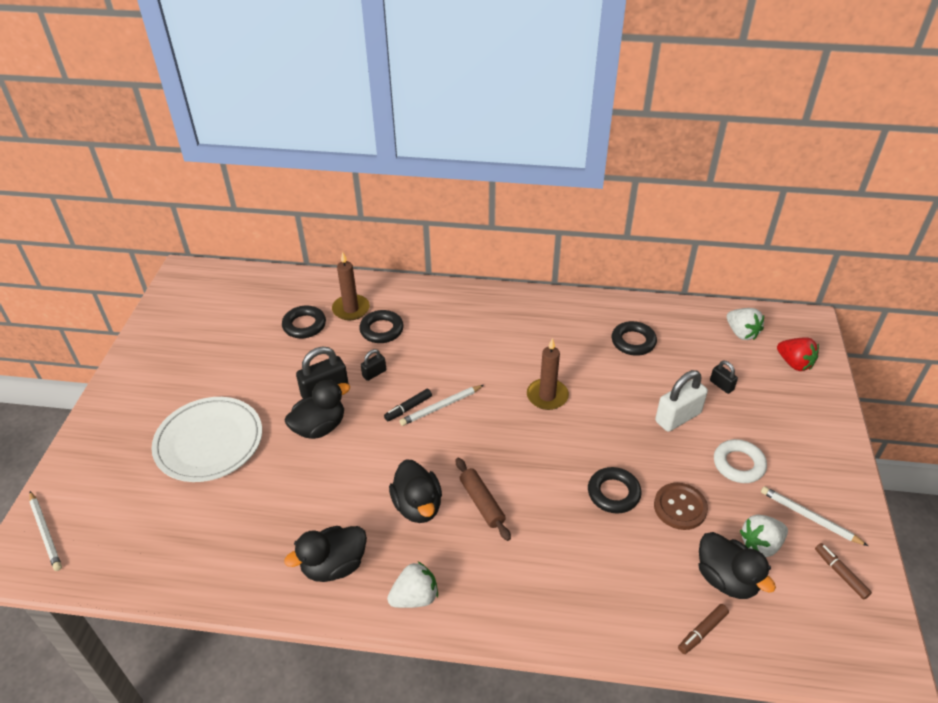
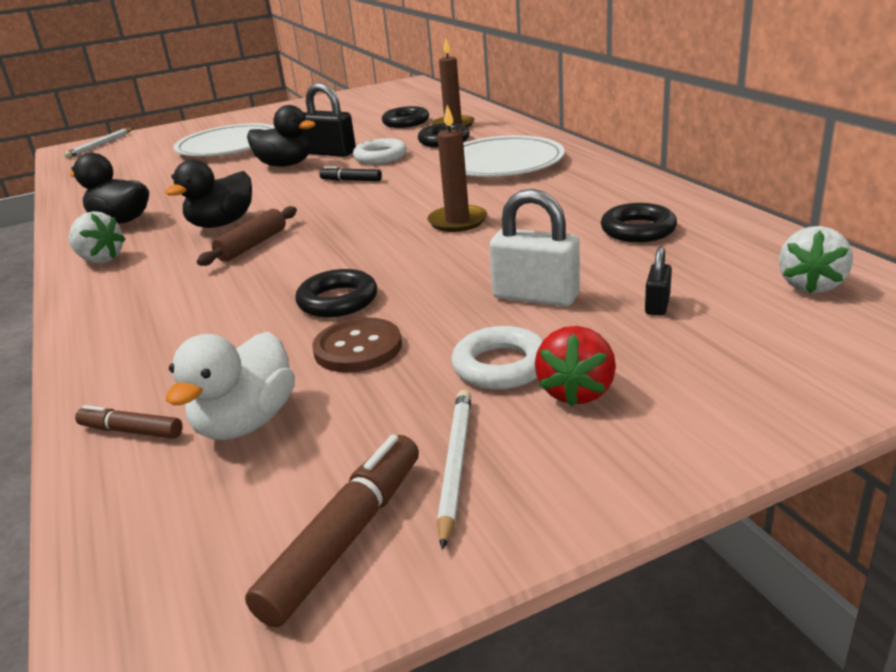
camera: 60 degrees right, 15 degrees down
black padlock [361,349,386,381] -> white ring [353,138,407,164]
white pencil [399,385,484,426] -> none
black duck [698,532,776,599] -> white duck [166,332,295,440]
white strawberry [740,515,788,557] -> none
red strawberry [777,337,819,371] -> red strawberry moved to [535,326,616,407]
brown marker [815,543,872,600] -> brown marker [245,435,419,628], size x1.70
none -> white plate [463,135,565,177]

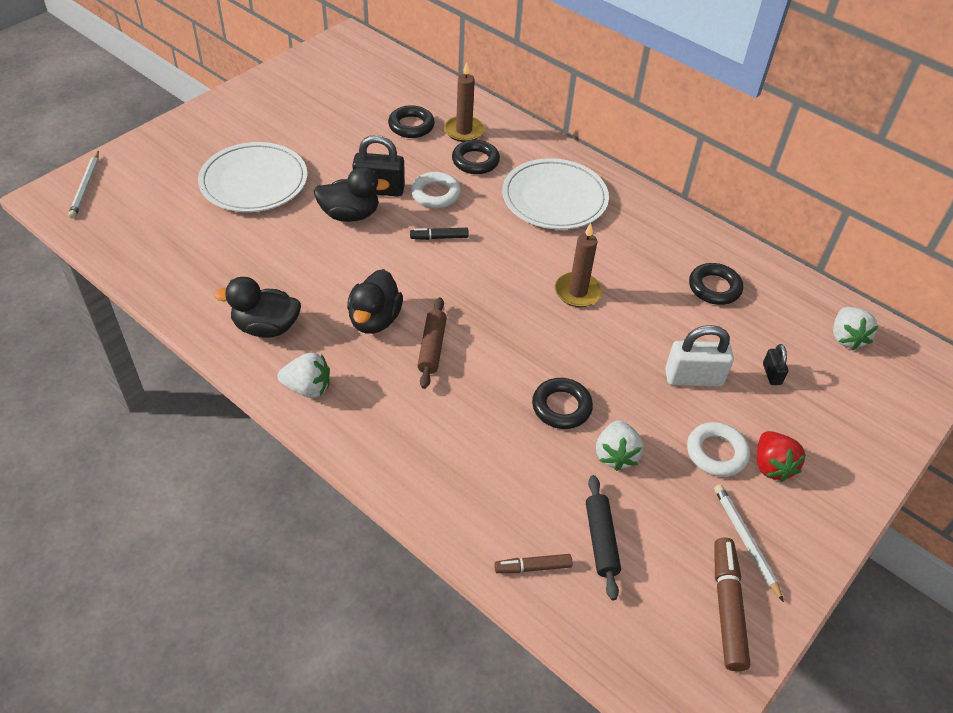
camera: 30 degrees left, 20 degrees up
white duck [166,332,295,440] -> black rolling pin [586,475,621,600]
brown button [312,317,402,373] -> white strawberry [596,420,644,471]

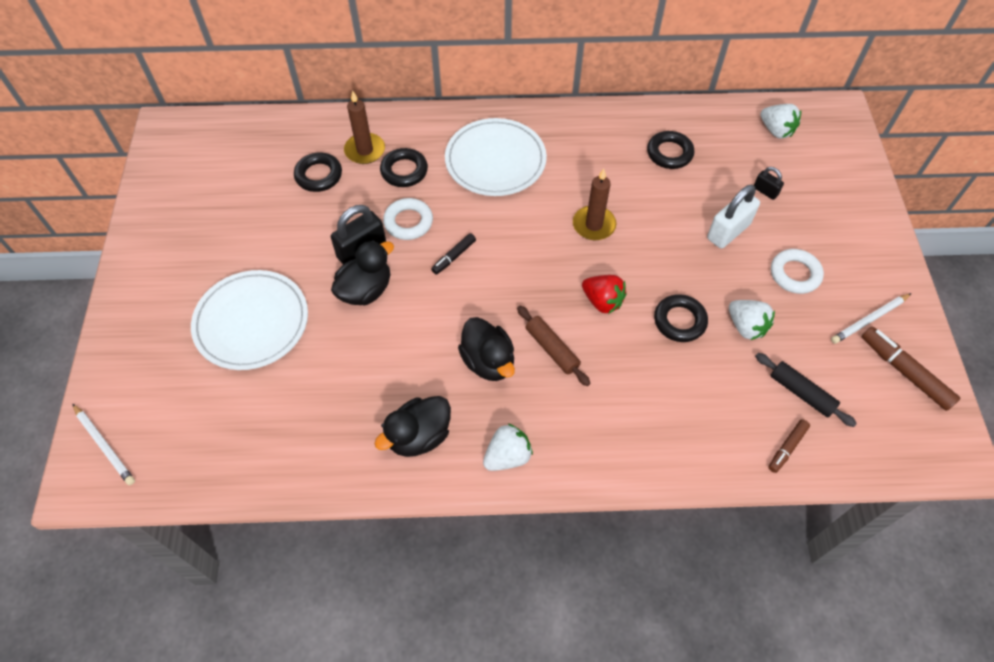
camera: 40 degrees left, 10 degrees up
white pencil [714,485,784,602] -> white pencil turned 60 degrees counterclockwise [831,293,912,344]
red strawberry [757,431,806,482] -> red strawberry moved to [582,275,627,314]

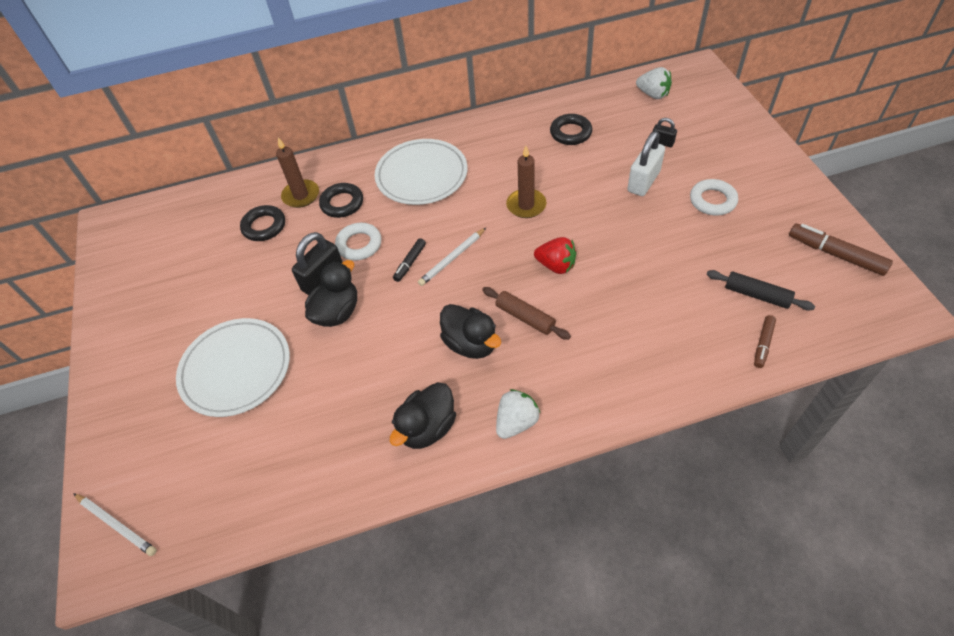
camera: 10 degrees left, 5 degrees down
black ring [654,294,708,342] -> none
white strawberry [729,300,775,340] -> none
white pencil [831,293,912,344] -> white pencil moved to [418,228,486,286]

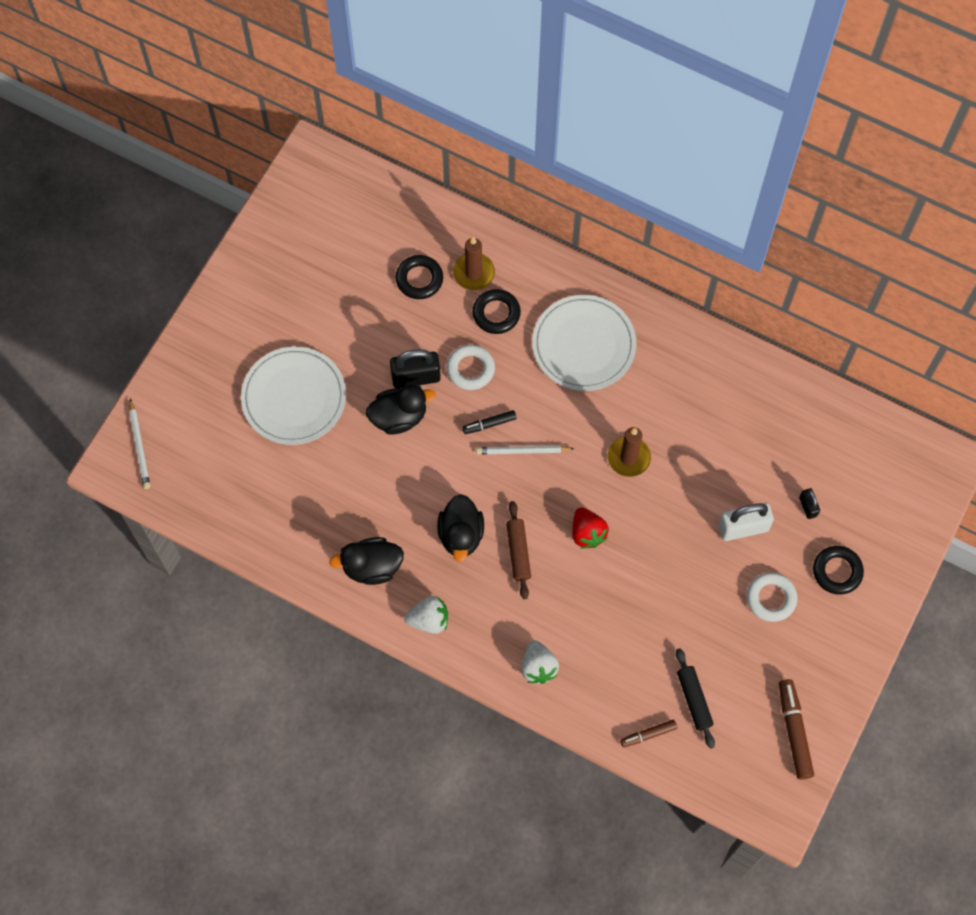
camera: 40 degrees right, 15 degrees up
black ring [550,114,592,145] -> black ring moved to [813,546,864,595]
white strawberry [636,67,672,99] -> white strawberry moved to [521,640,559,684]

